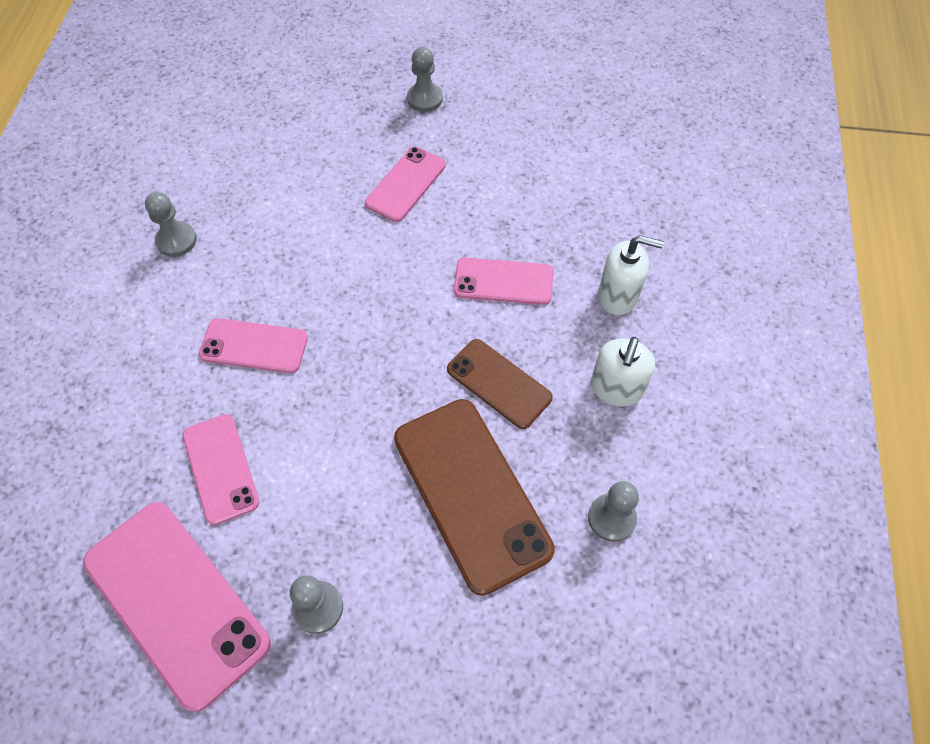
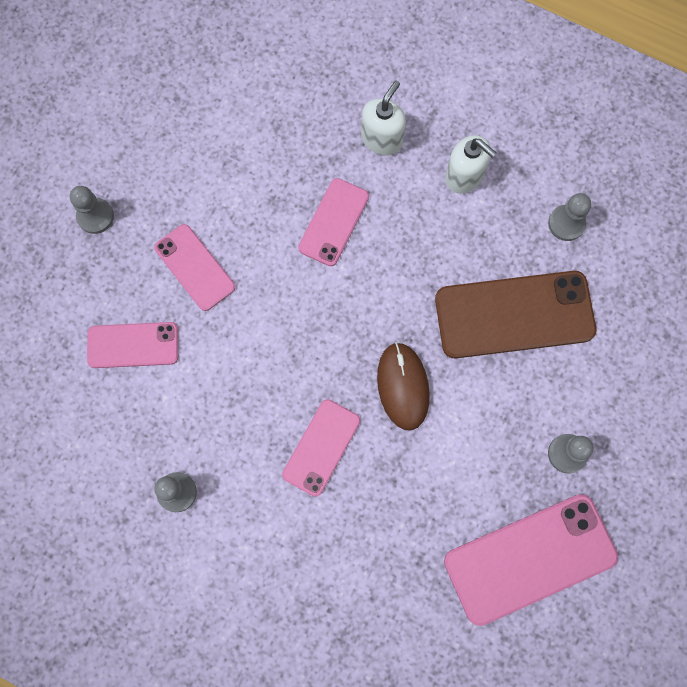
camera: 70 degrees left, 15 degrees up
pink phone [183,414,259,525] -> pink phone moved to [87,322,178,368]
brown phone [447,339,553,429] -> none
none -> brown mouse [377,342,430,430]

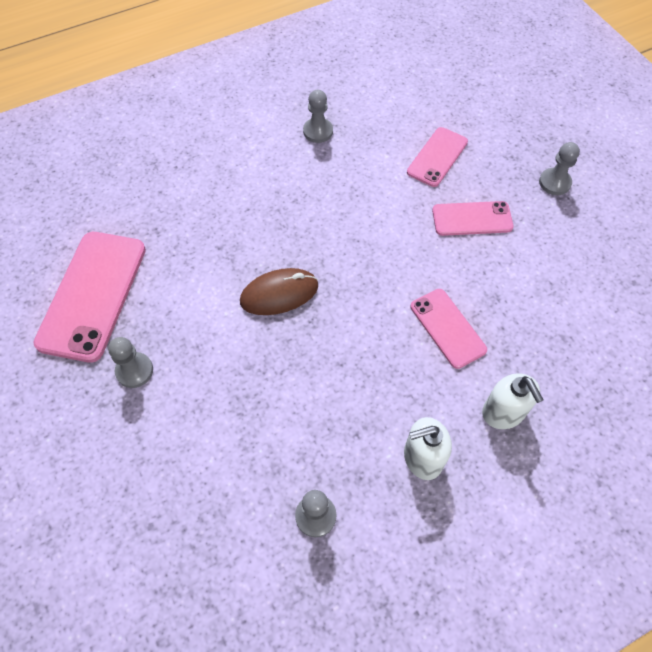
camera: 125 degrees right, 15 degrees down
pink phone [282,399,360,497] -> none
brown mouse [377,342,430,430] -> brown mouse turned 45 degrees counterclockwise [240,268,318,315]
brown phone [435,271,596,358] -> none

